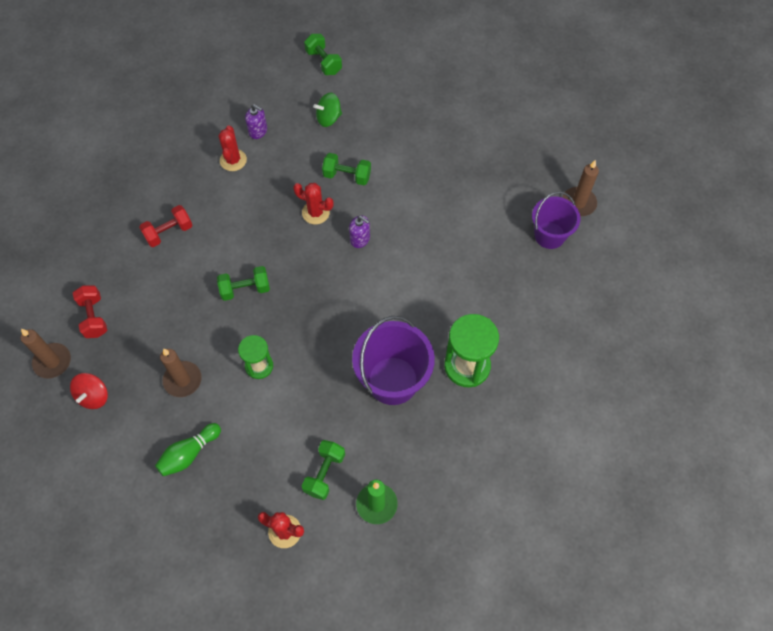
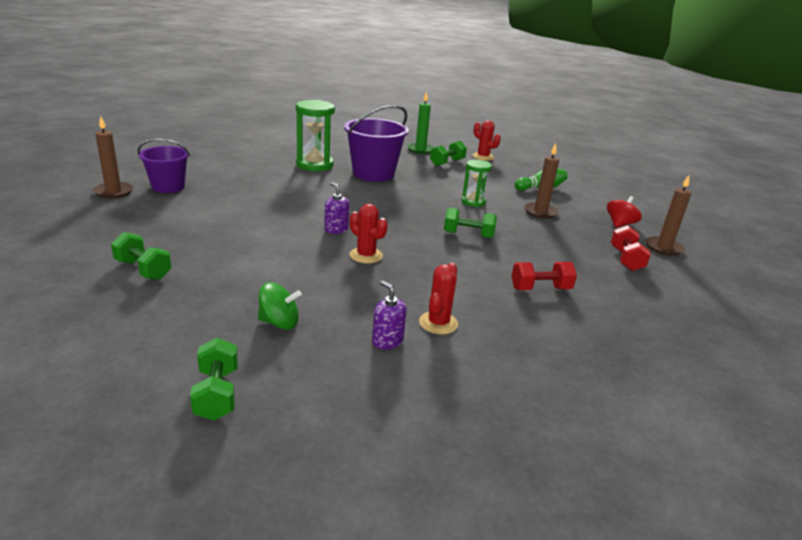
camera: 160 degrees left, 35 degrees down
green dumbbell [322,153,371,185] -> green dumbbell moved to [111,232,172,280]

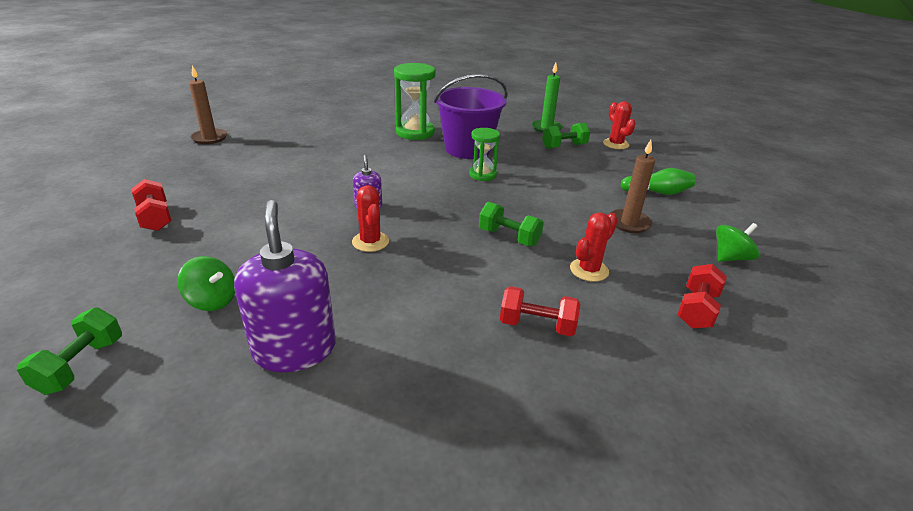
camera: 25 degrees right, 5 degrees up
green dumbbell [111,232,172,280] -> red dumbbell [131,179,172,231]
purple bucket [138,139,190,193] -> none
purple soap dispenser [372,281,407,350] -> purple soap dispenser [234,200,336,372], size x2.06
red cactus [419,263,458,335] -> red cactus moved to [570,212,618,282]
green hourglass [461,160,492,207] -> green hourglass moved to [469,128,500,181]
red spinning top [607,196,642,228] -> green spinning top [716,223,760,262]
brown candle [645,175,691,256] -> none

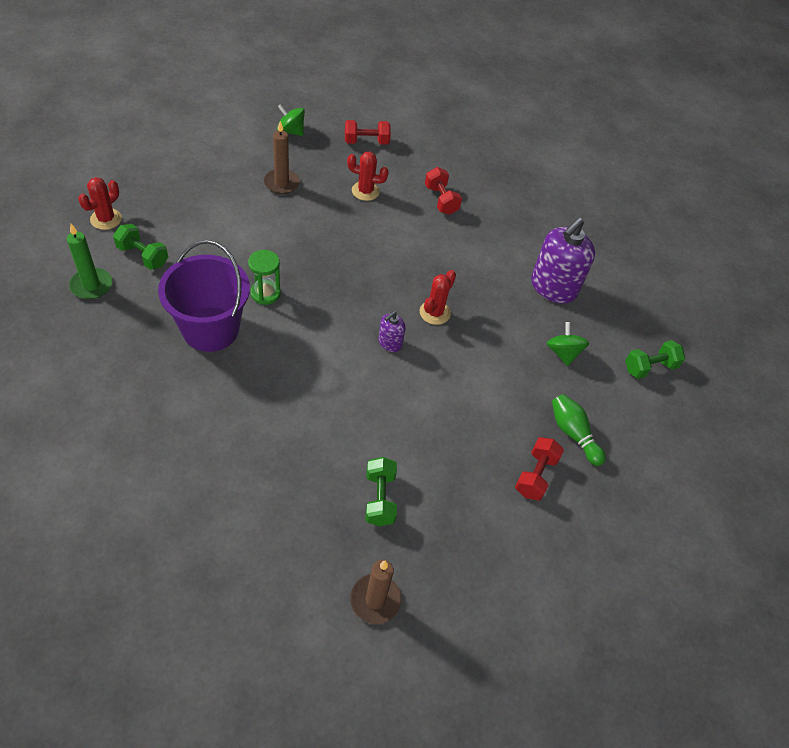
camera: 130 degrees left, 20 degrees up
green hourglass [394,63,436,140] -> none
green dumbbell [479,202,544,246] -> green dumbbell moved to [366,457,397,526]
green bowling pin [621,168,695,195] -> green bowling pin moved to [552,394,606,466]

